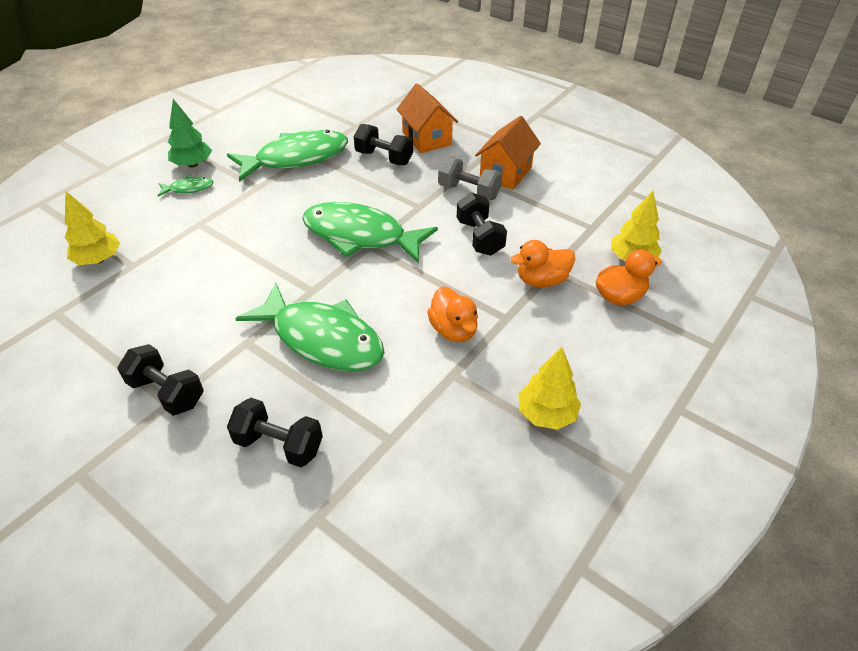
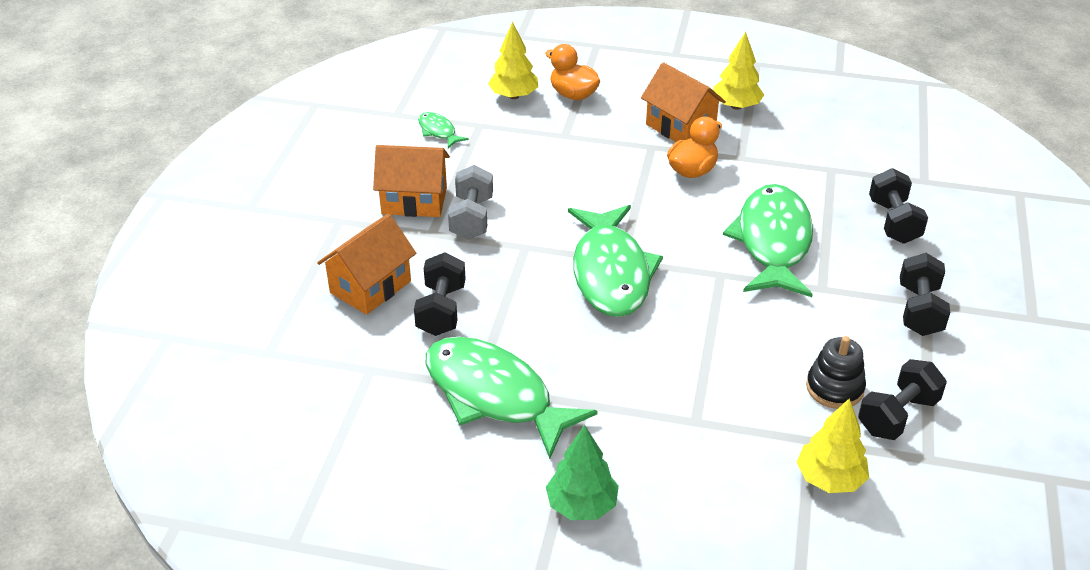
camera: 115 degrees left, 5 degrees down
green fish [157,176,213,196] -> green fish moved to [418,112,469,149]
black dumbbell [457,193,507,256] -> black dumbbell moved to [858,359,947,440]
orange duck [511,240,575,287] -> none
none -> orange house [641,62,726,142]
none -> black stacking toy [806,336,866,409]

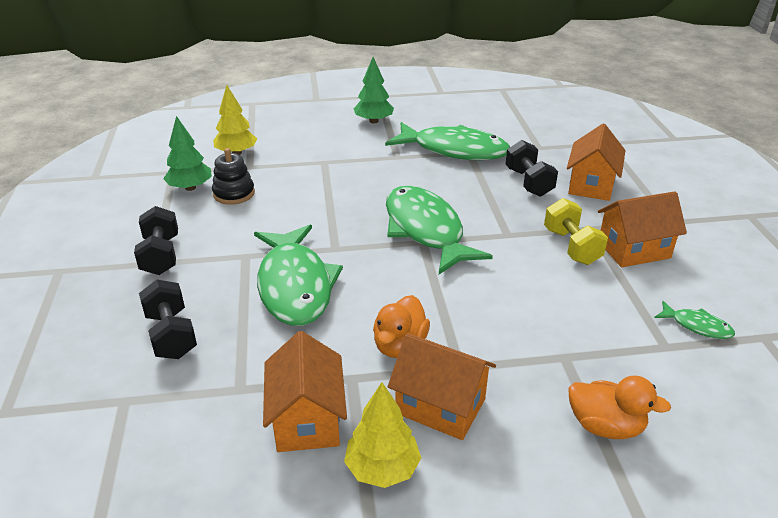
camera: 160 degrees right, 5 degrees down
grey dumbbell [448,165,493,240] -> yellow dumbbell [544,198,608,265]
yellow tree [488,22,538,99] -> none
black dumbbell [858,359,947,440] -> green tree [163,116,212,191]
none -> orange house [263,331,347,452]

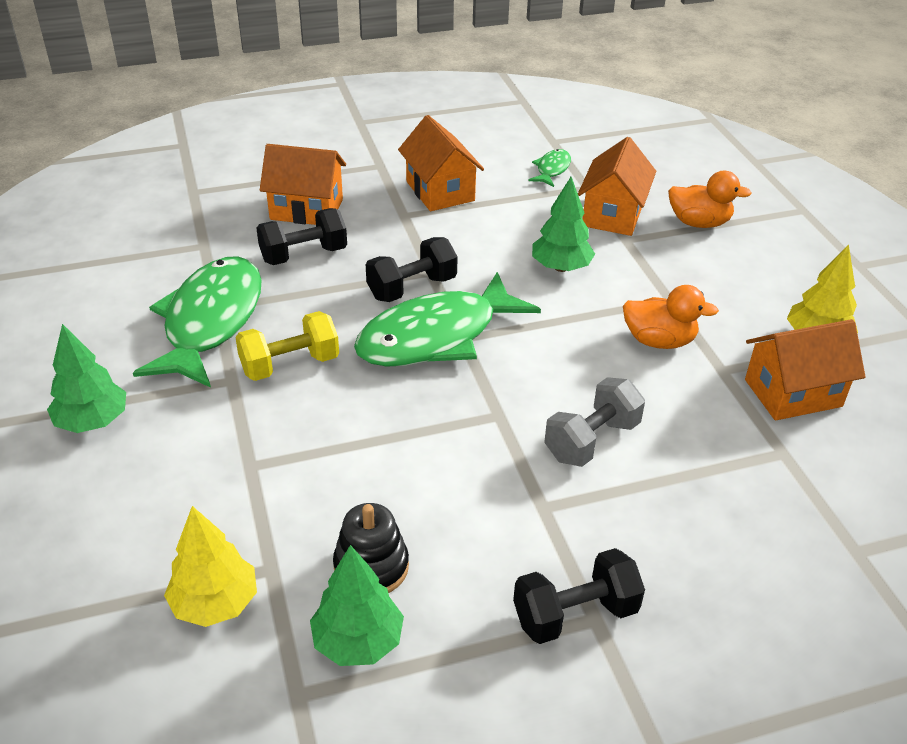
camera: 100 degrees left, 5 degrees up
black dumbbell [139,279,197,359] -> black dumbbell moved to [366,237,458,302]
green fish [254,225,343,326] -> grey dumbbell [544,377,645,467]
orange house [388,333,496,440] -> orange house moved to [578,137,656,236]
yellow dumbbell [544,198,608,265] -> yellow dumbbell moved to [235,311,339,381]
orange duck [568,376,671,439] -> orange duck turned 90 degrees clockwise [668,171,752,228]
none -> green tree [532,177,595,272]

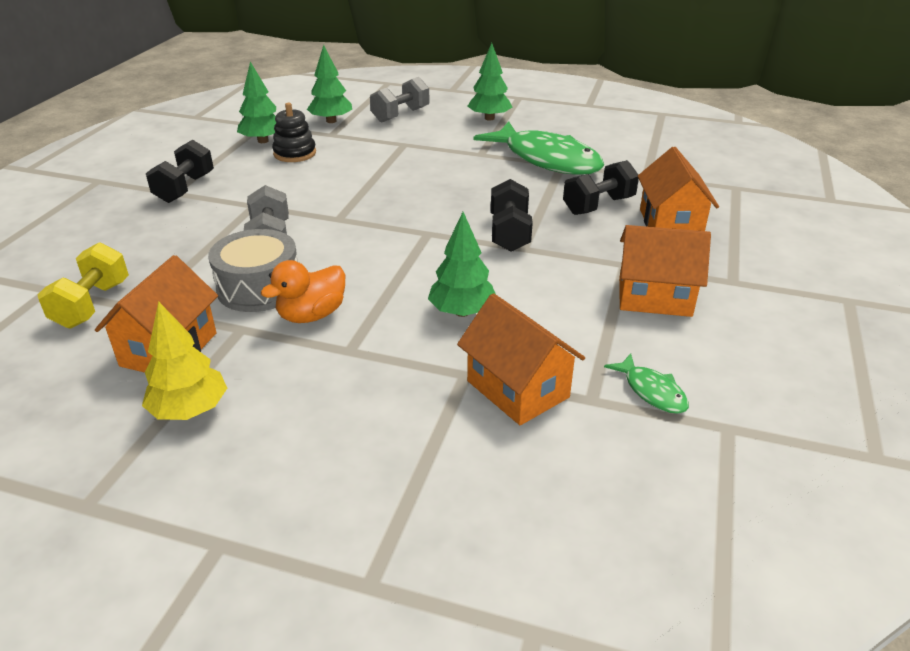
camera: 125 degrees right, 5 degrees down
yellow tree [164,506,257,627] -> green tree [307,45,352,123]
yellow dumbbell [235,311,339,381] -> yellow dumbbell moved to [38,242,129,328]
black dumbbell [256,208,347,265] -> black dumbbell turned 45 degrees clockwise [563,160,639,215]
orange house [260,144,346,225] -> orange house turned 45 degrees counterclockwise [638,147,719,231]
green fish [354,272,541,367] -> none
orange duck [668,171,752,228] -> none
none -> grey drum [208,229,298,312]
none -> grey dumbbell [370,77,430,123]

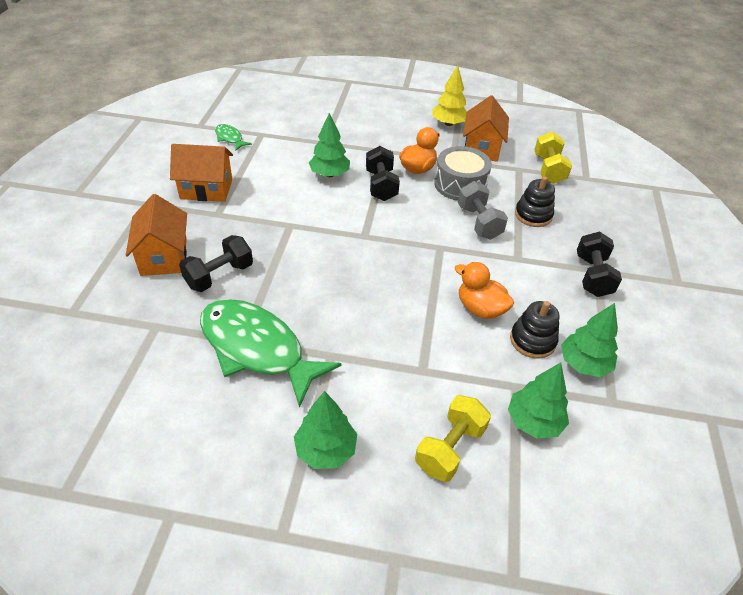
camera: 170 degrees right, 10 degrees up
grey dumbbell [370,77,430,123] -> yellow dumbbell [415,395,491,482]
orange house [457,293,585,425] -> none
black dumbbell [491,179,533,252] -> black dumbbell moved to [366,146,400,201]
none -> orange duck [455,262,514,319]
none -> black stacking toy [515,176,555,227]

